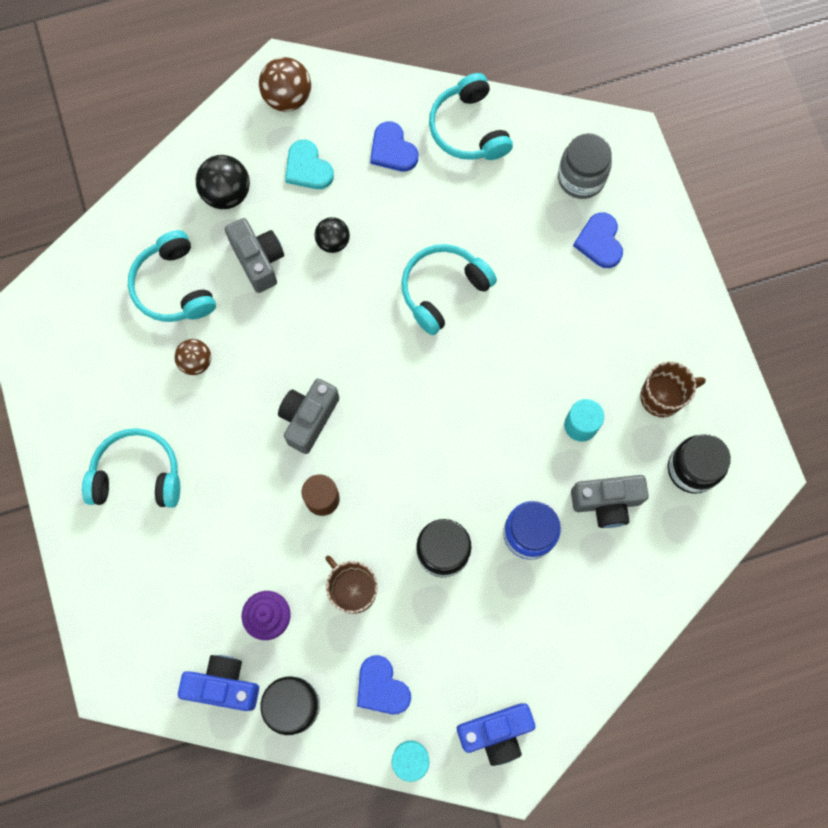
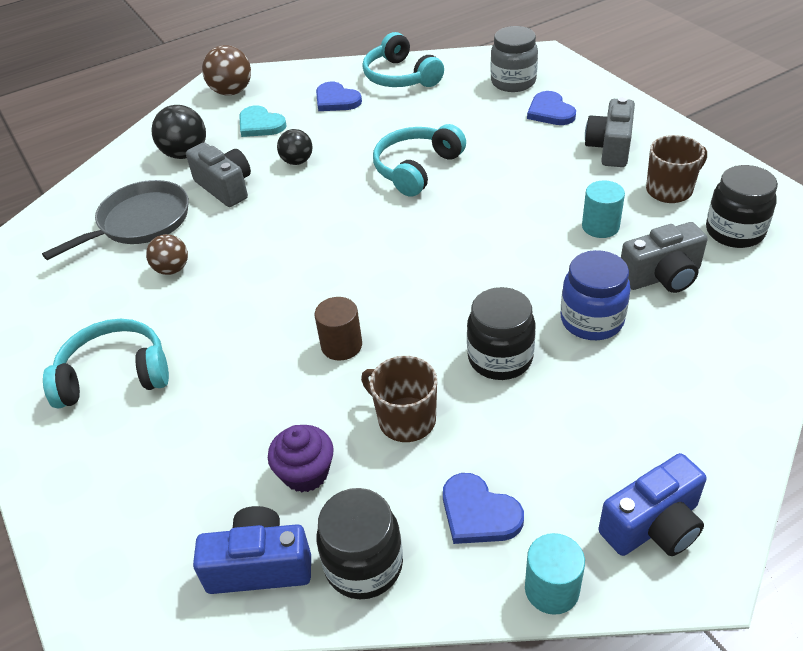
camera: 10 degrees left, 30 degrees down
turquoise headphones [128,230,216,322] -> grey pan [42,180,189,260]
grey camera [278,379,339,454] -> grey camera moved to [585,97,635,167]

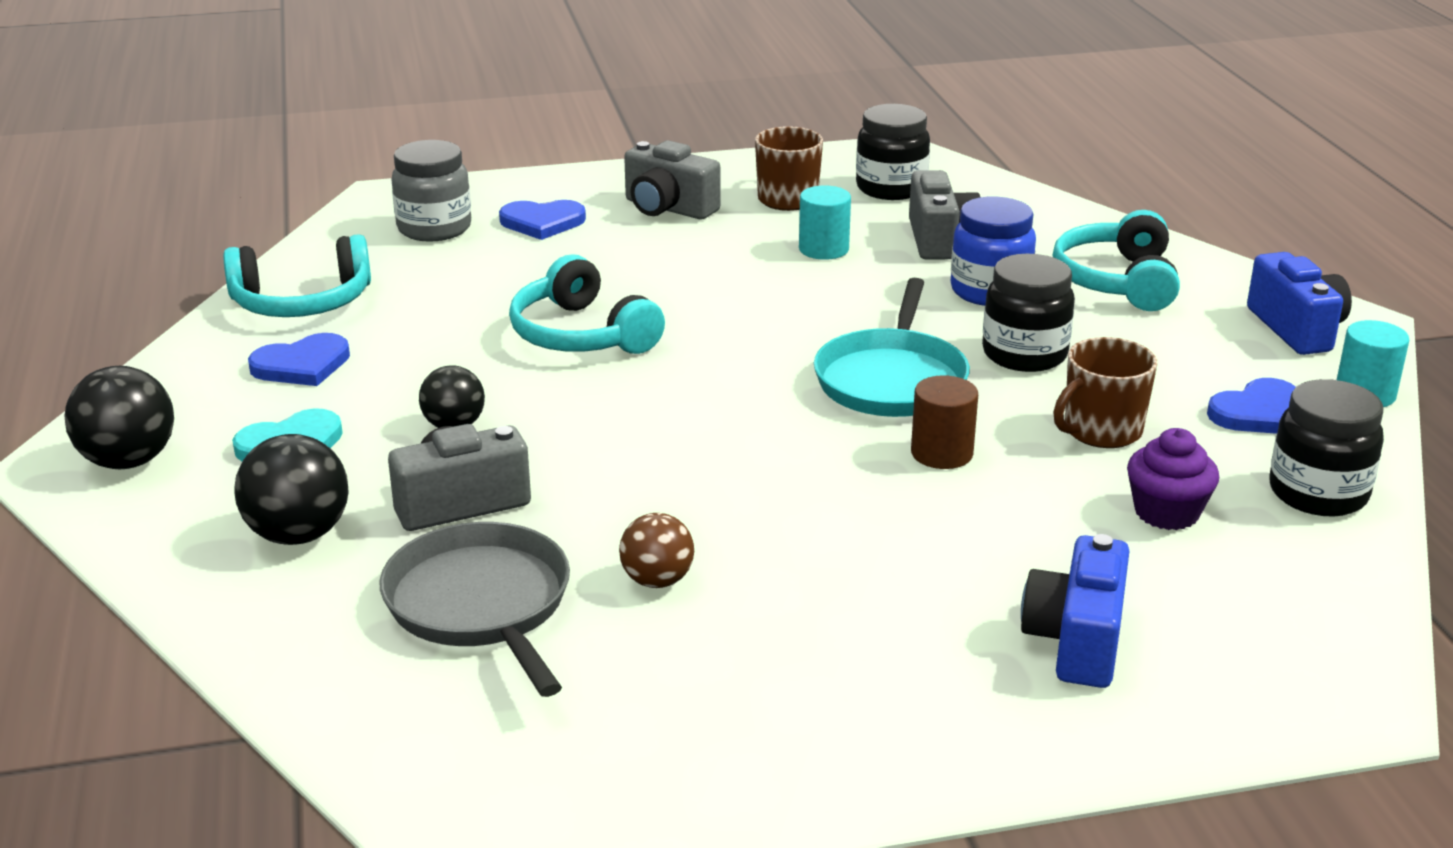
camera: 75 degrees left, 15 degrees down
turquoise headphones [43,319,169,408] -> turquoise headphones moved to [1053,210,1180,311]
blue camera [193,506,311,594] -> blue camera moved to [1021,534,1129,688]
brown ball [202,45,251,96] -> black ball [64,366,174,469]
none -> turquoise pan [814,278,970,417]

